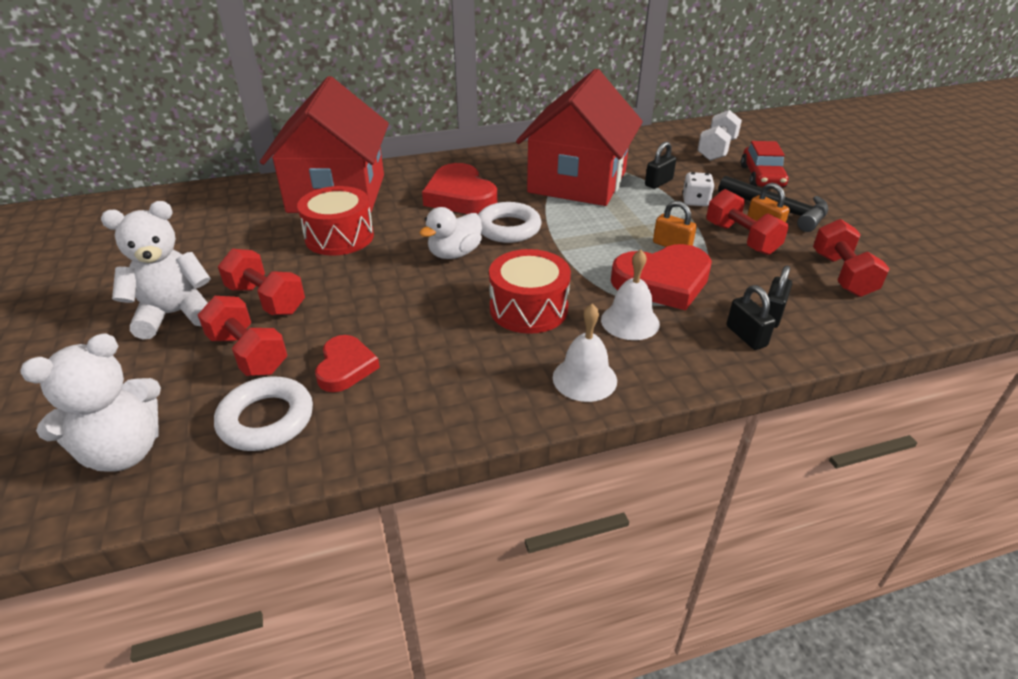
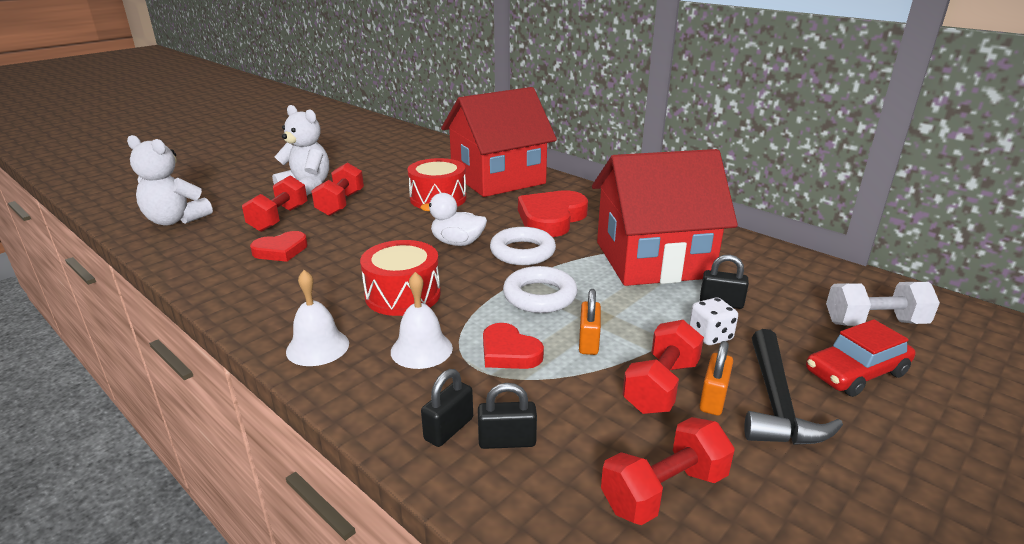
camera: 60 degrees right, 10 degrees down
white ring [214,376,313,451] -> white ring moved to [503,266,577,313]
red heart [611,244,712,310] -> red heart [483,323,544,369], size x0.60

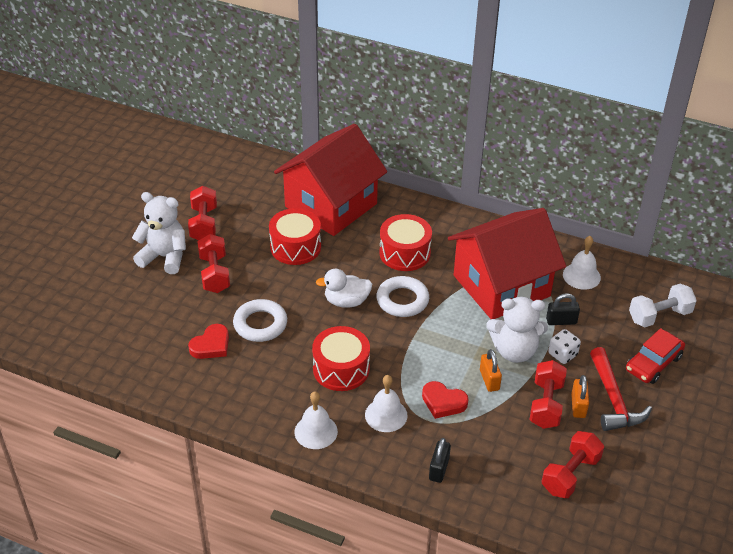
camera: 20 degrees left, 15 degrees up
white teddy bear [127,135,213,226] -> white teddy bear moved to [486,297,548,363]
red dumbbell [242,175,308,232] -> red dumbbell moved to [188,186,217,240]
black padlock [478,383,537,449] -> none
white ring [503,266,577,313] -> white ring moved to [233,299,287,342]
red heart [518,190,588,237] -> red drum [379,214,432,271]
black hammer [744,329,843,445] -> red hammer [590,347,652,431]
none -> white bell [563,236,601,289]

